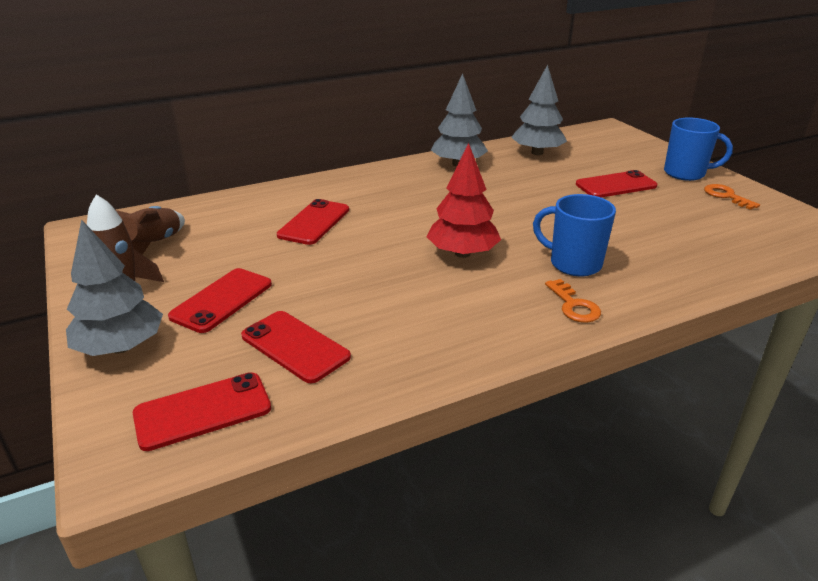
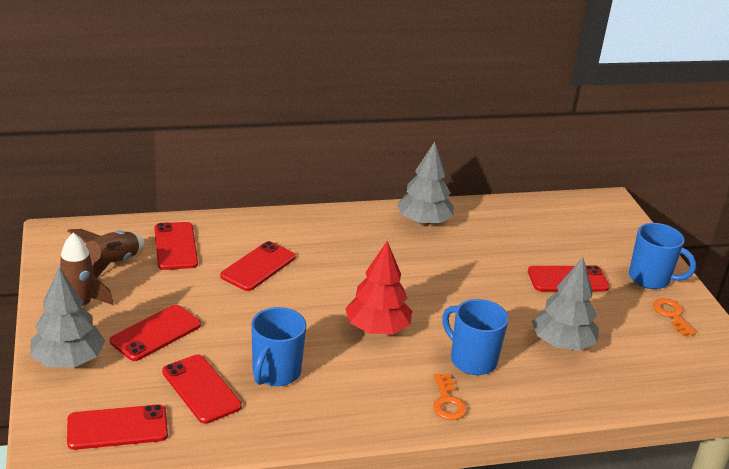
camera: 10 degrees right, 0 degrees up
grey tree [511,65,567,155] -> grey tree moved to [532,257,599,351]
none -> red phone [154,222,198,270]
none -> blue mug [251,307,306,386]

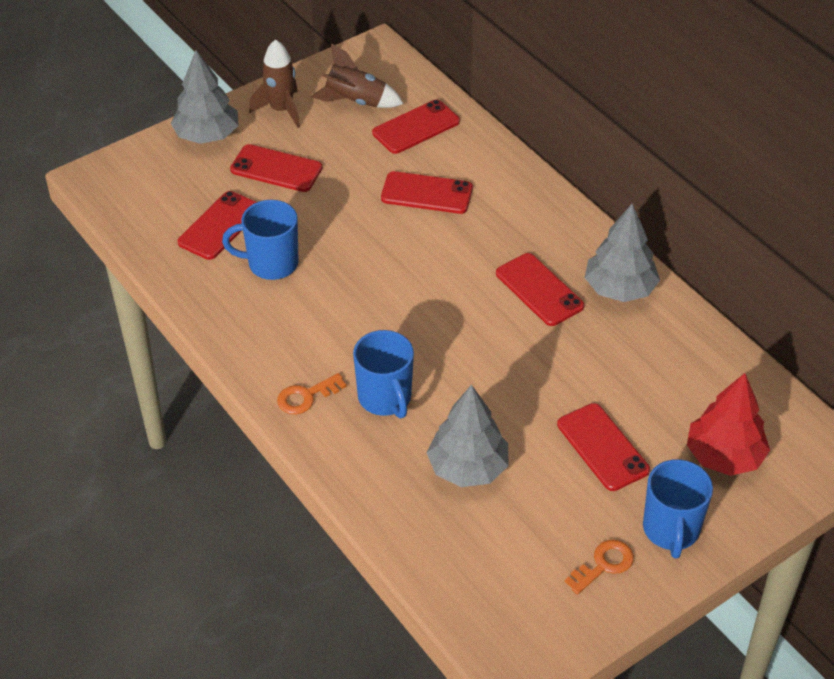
camera: 70 degrees right, 15 degrees up
red phone [67,404,168,450] -> red phone moved to [496,253,584,326]
red tree [345,241,412,334] -> red tree moved to [687,373,770,476]
blue mug [442,299,509,375] -> blue mug turned 135 degrees clockwise [353,330,414,419]

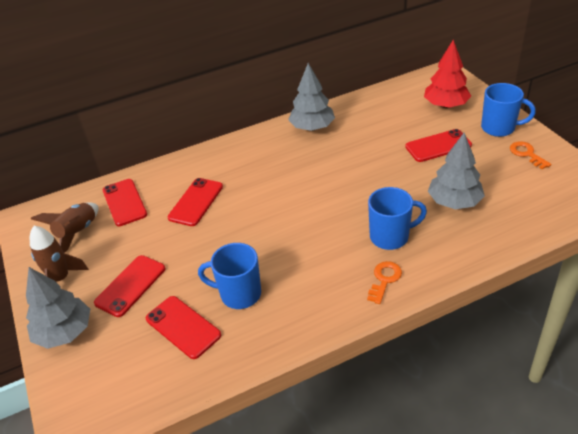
camera: 75 degrees left, 5 degrees down
blue mug [222,200,299,280] -> blue mug turned 90 degrees clockwise [198,243,261,309]
orange key [277,373,347,414] -> orange key turned 135 degrees counterclockwise [367,261,402,304]
red phone [496,253,584,326] -> none

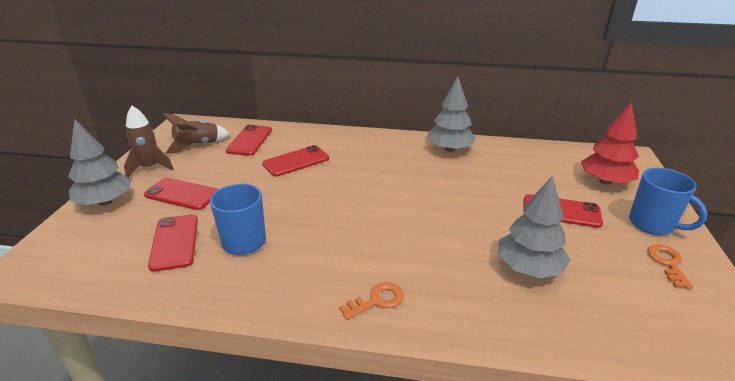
camera: 30 degrees right, 10 degrees down
red phone [94,255,165,317] -> red phone turned 45 degrees clockwise [144,178,219,210]
blue mug [368,187,427,250] -> none

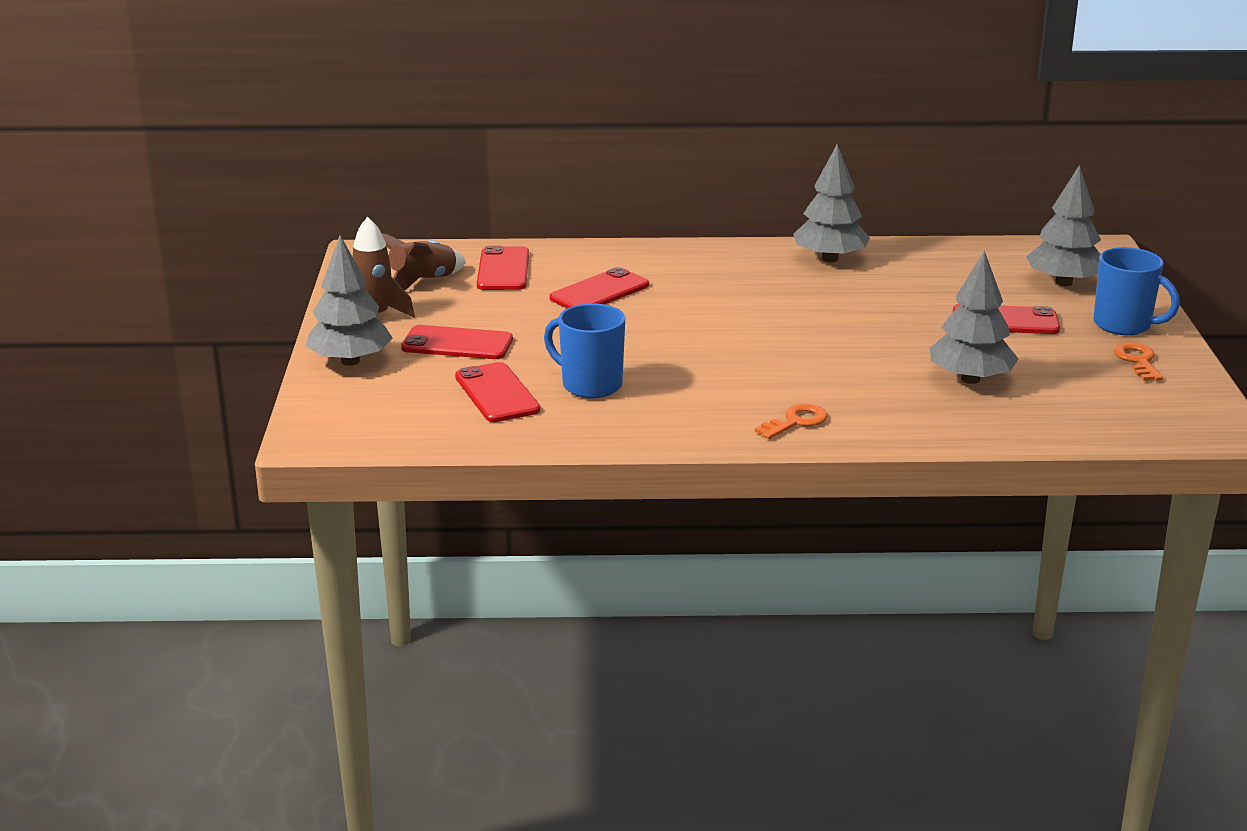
camera: 10 degrees left, 5 degrees down
red tree [581,102,639,185] -> grey tree [1026,165,1101,286]

